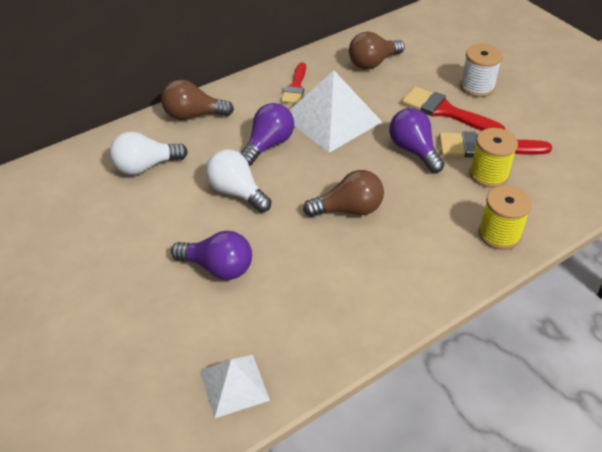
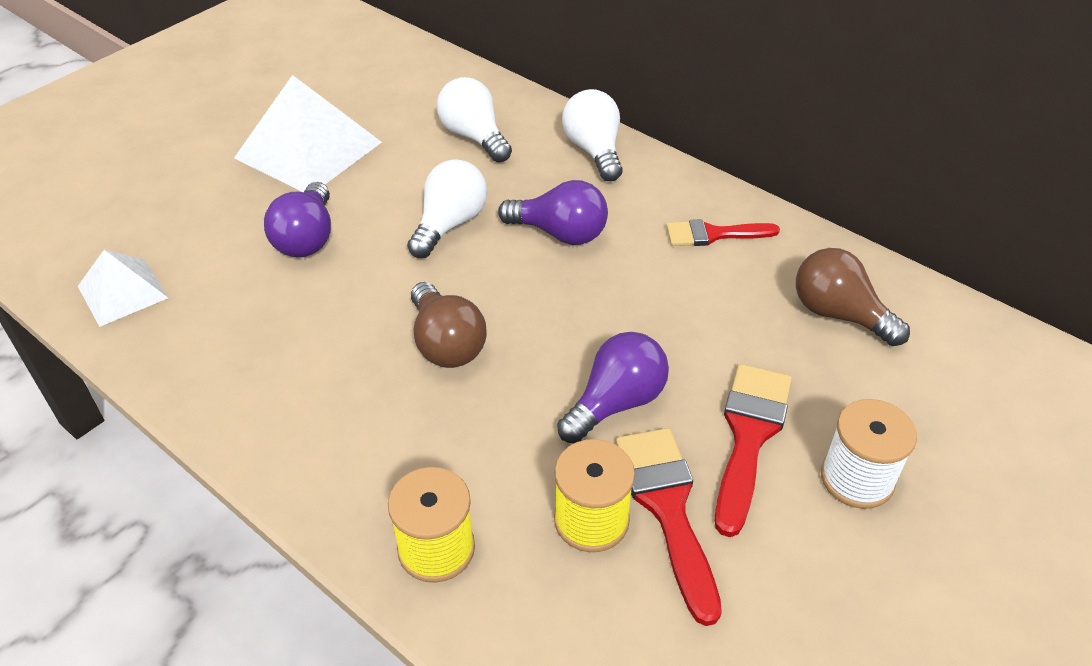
camera: 75 degrees right, 0 degrees up
brown light bulb [161,79,234,120] -> white light bulb [562,89,623,181]
white pyramid [289,70,382,153] -> white pyramid moved to [234,75,382,192]

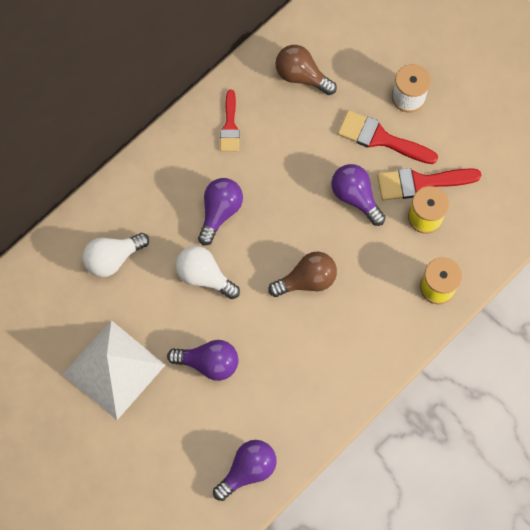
camera: 85 degrees left, 25 degrees up
white pyramid [78,250,168,327] -> purple light bulb [213,440,277,501]
white light bulb [562,89,623,181] -> none
brown light bulb [796,248,910,346] -> brown light bulb turned 75 degrees clockwise [275,45,337,95]

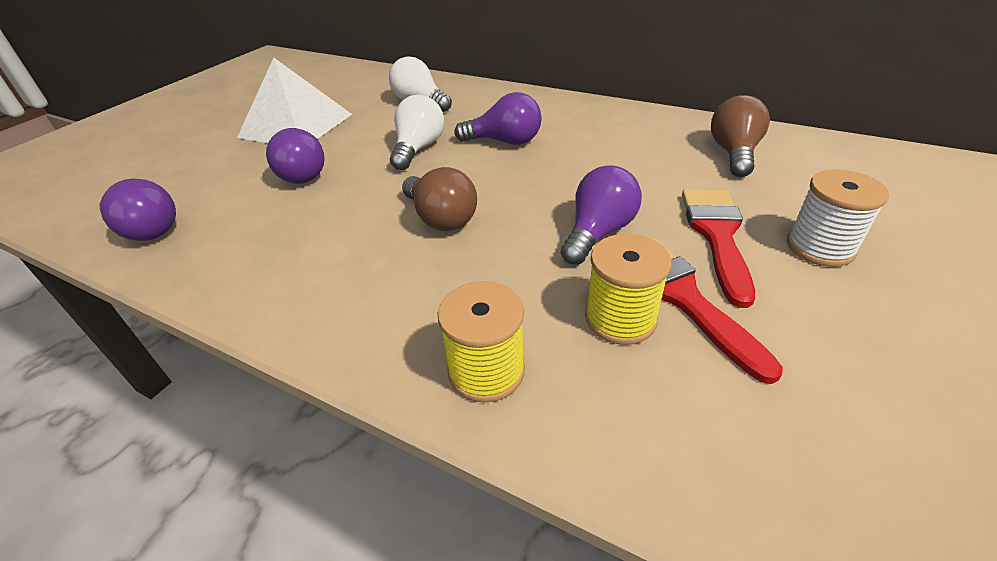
camera: 75 degrees right, 30 degrees down
red brush [220,90,240,152] -> none

